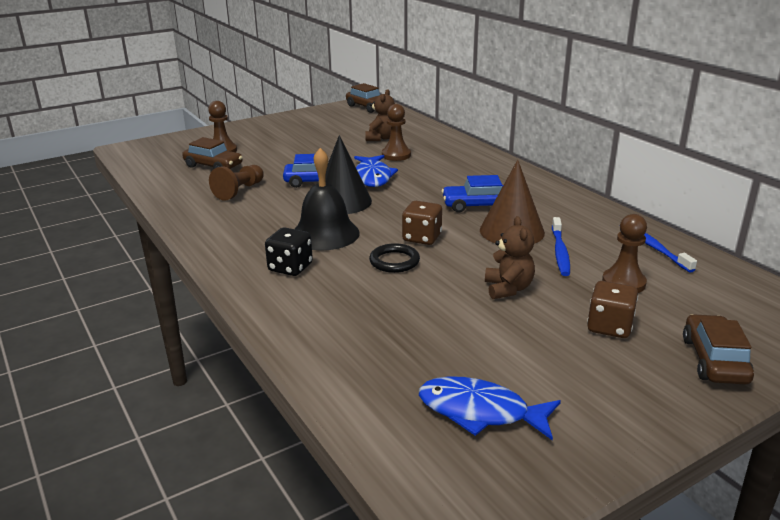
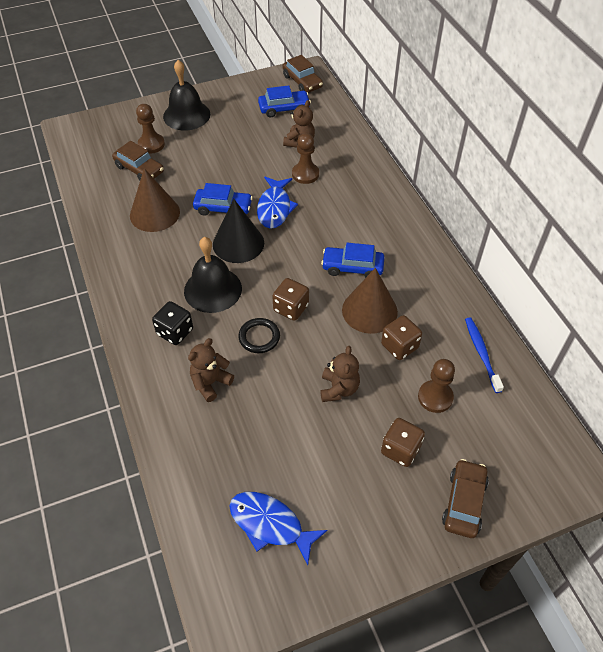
camera: 10 degrees right, 25 degrees up
brown pawn [209,165,264,201] -> brown cone [130,168,180,232]
blue toothbrush [552,217,570,276] -> brown dice [381,315,422,360]
none -> black bell [163,60,210,131]
none -> brown teddy bear [188,338,234,402]
none -> blue car [258,85,311,117]

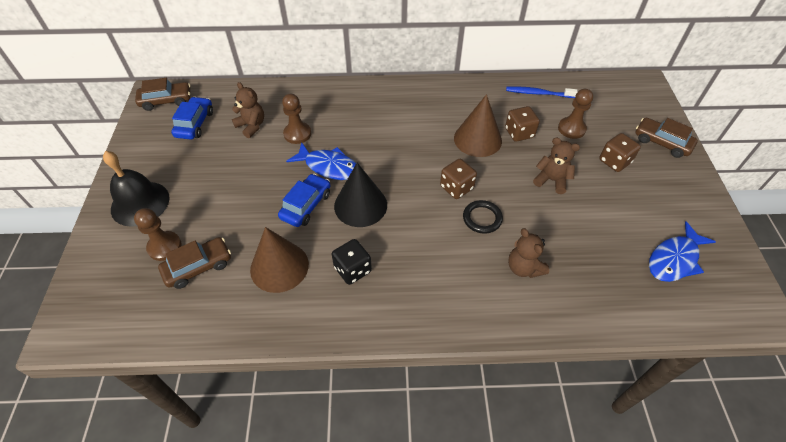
camera: 70 degrees left, 0 degrees up
black dice [152,301,193,345] -> black dice moved to [332,239,372,285]
black bell [184,237,242,313] -> none
blue car [321,243,385,278] -> none

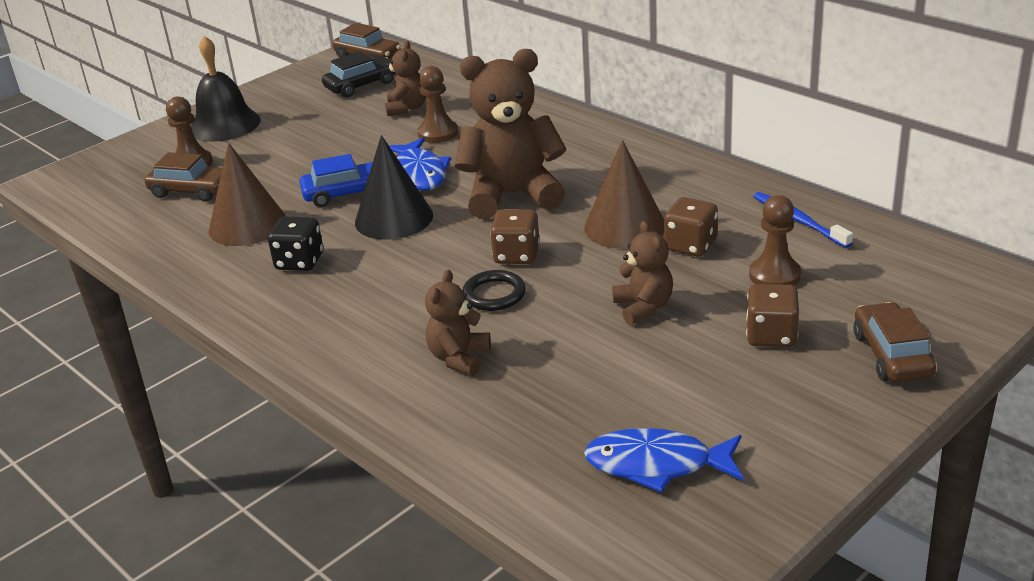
camera: 50 degrees right, 20 degrees down
blue car [171,97,213,140] -> black car [322,51,396,97]
none -> brown teddy bear [455,49,566,219]

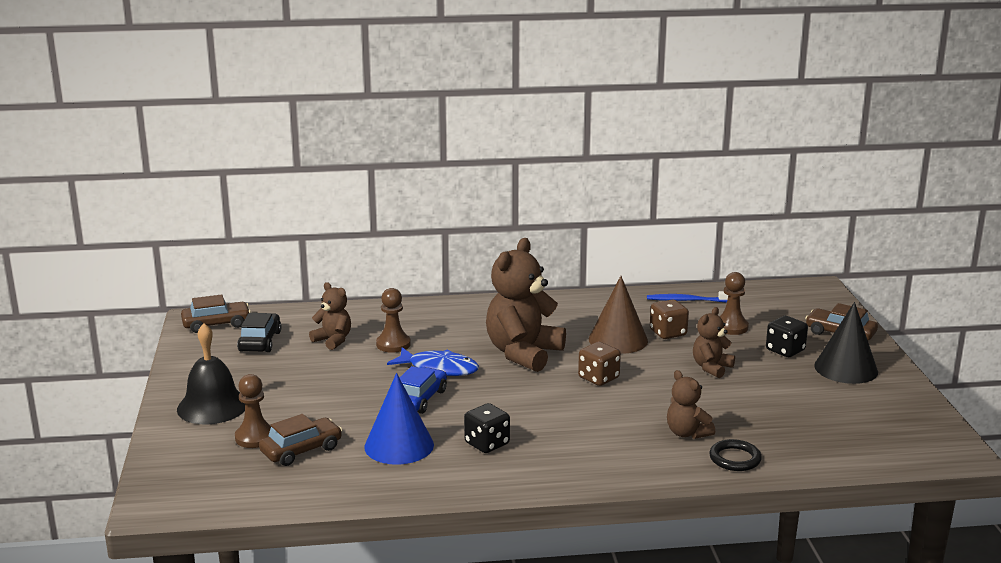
camera: 55 degrees left, 10 degrees down
brown cone [208,143,286,246] -> blue cone [364,373,434,465]
black cone [355,135,433,240] -> black cone moved to [814,302,878,384]
black ring [462,270,526,311] -> black ring moved to [709,439,762,471]
blue fish [584,428,744,493] -> none
brown teddy bear [612,221,673,325] -> brown teddy bear turned 75 degrees counterclockwise [693,307,735,378]
brown dice [746,284,799,347] -> black dice [766,316,808,357]

